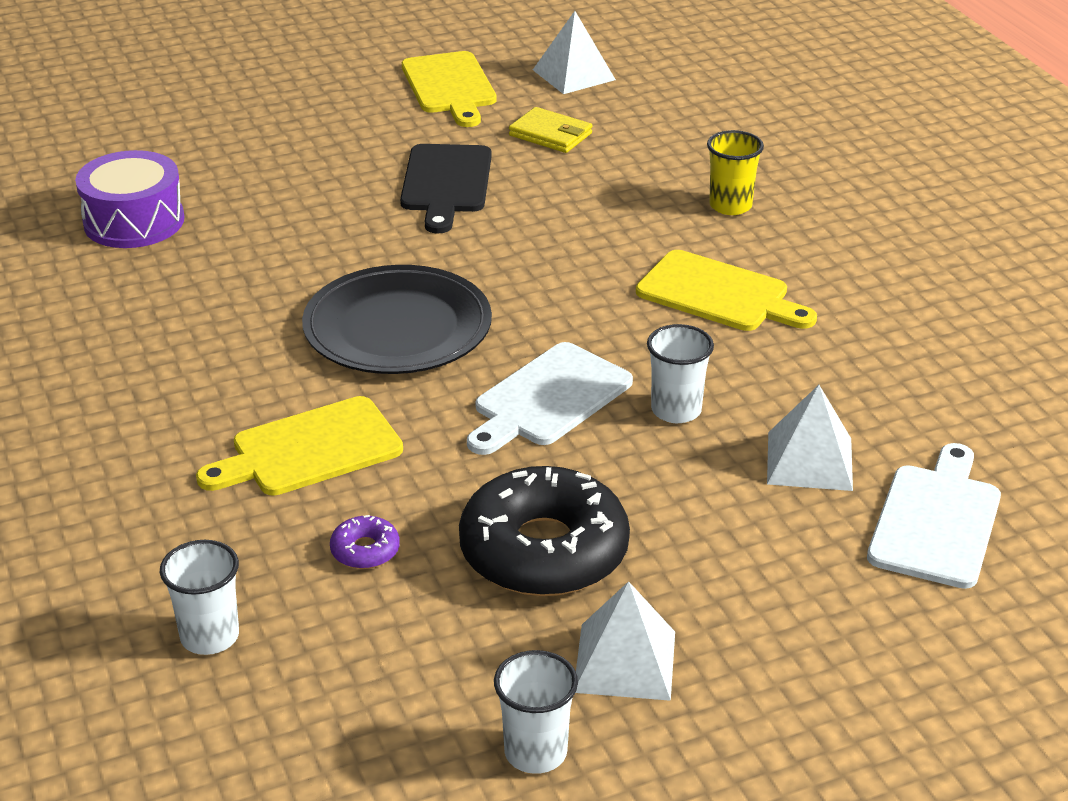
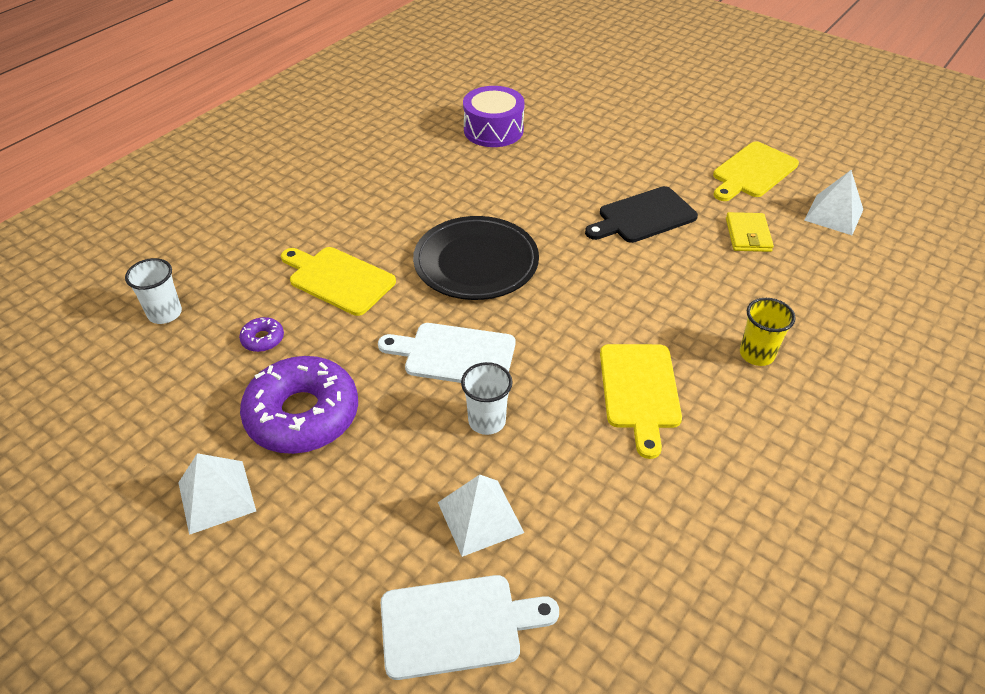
camera: 60 degrees right, 10 degrees up
black donut [459,466,630,596] -> purple donut [240,356,358,454]
white cup [494,650,578,774] -> none

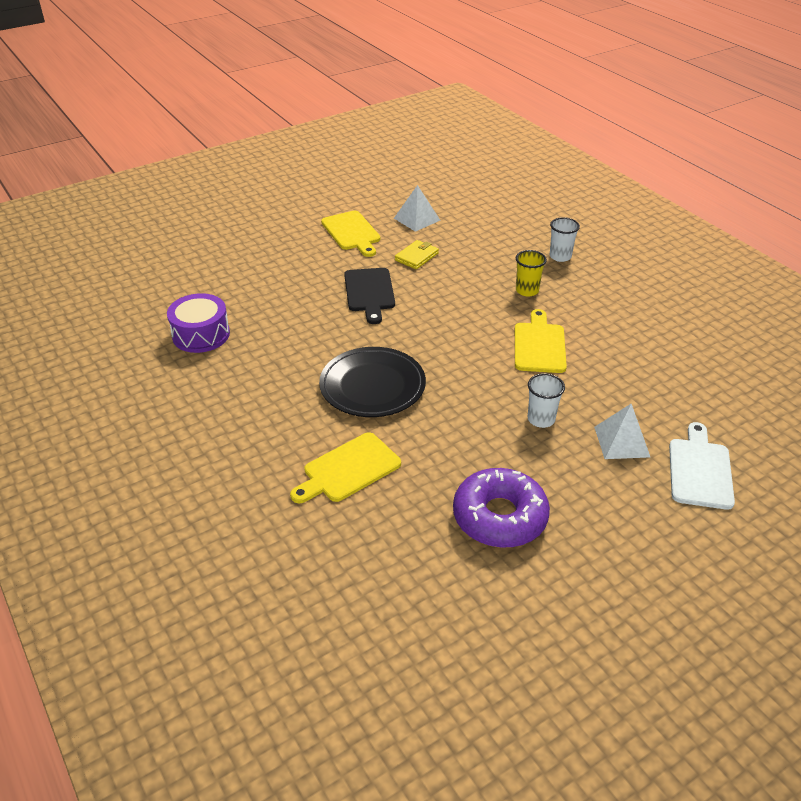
camera: 70 degrees left, 5 degrees down
white cup [125,258,182,324] -> white cup moved to [550,217,580,262]
white pyramid [178,453,256,535] -> none
purple donut [239,317,284,352] -> none
white cutting board [378,323,515,383] -> none
yellow cutting board [600,344,682,459] -> yellow cutting board turned 105 degrees counterclockwise [515,309,567,373]
yellow wallet [726,212,774,252] -> yellow wallet turned 75 degrees counterclockwise [395,240,439,269]

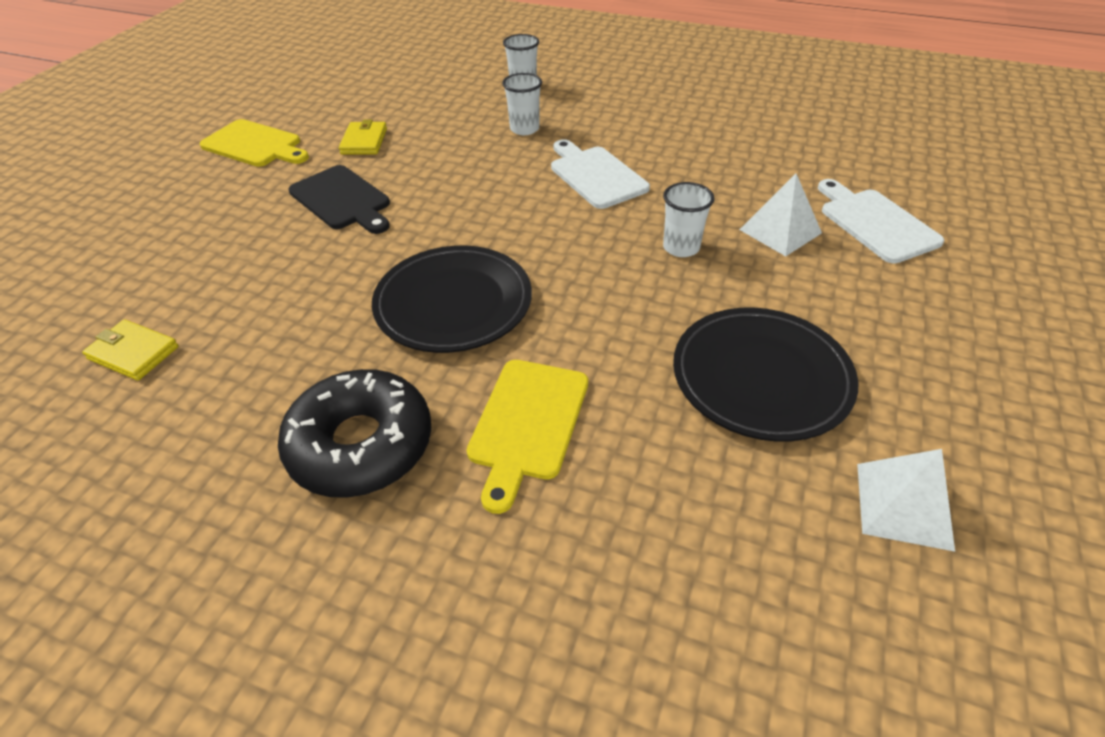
camera: 35 degrees left, 5 degrees up
purple drum [167,293,230,353] -> yellow wallet [82,319,178,380]
white pyramid [394,185,440,232] -> white pyramid moved to [857,449,955,552]
purple donut [453,468,550,548] -> black plate [673,307,859,442]
yellow cutting board [515,309,567,373] -> white cutting board [551,139,650,209]
yellow cup [516,250,547,296] -> white cup [502,73,542,135]
none -> black donut [278,369,432,498]

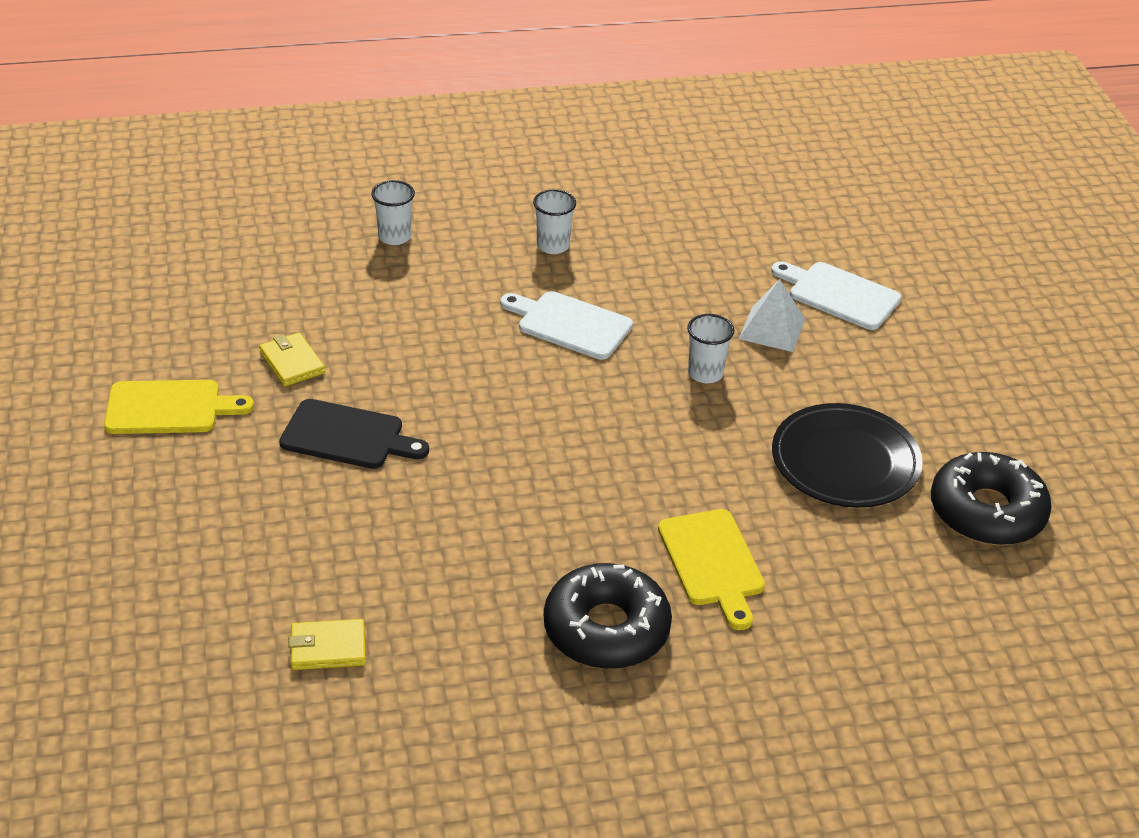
camera: 35 degrees left, 5 degrees down
black plate [372,245,532,353] -> none
white cup [502,73,542,135] -> white cup moved to [533,189,576,254]
white pyramid [857,449,955,552] -> black donut [931,452,1052,545]

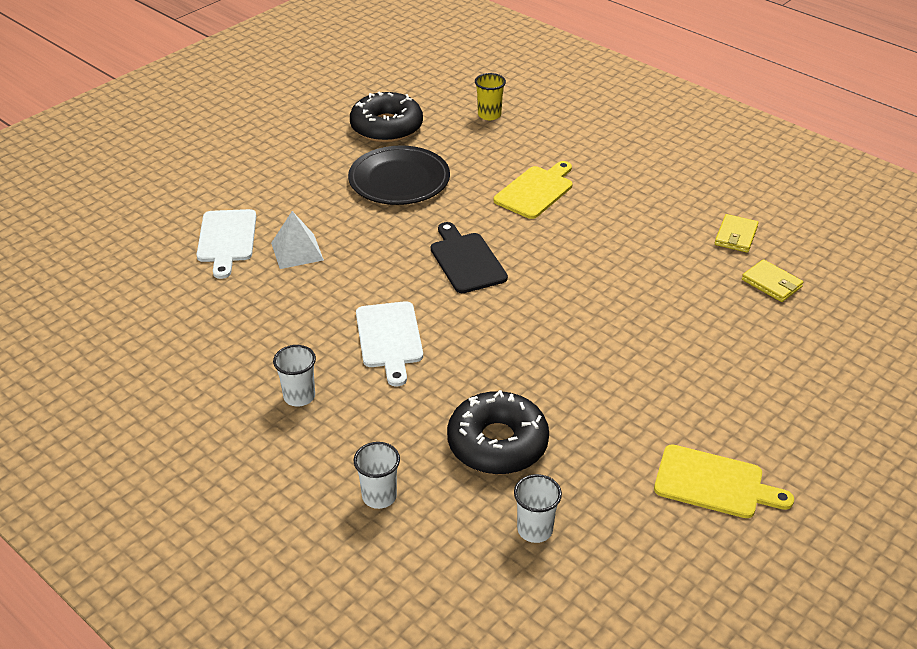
camera: 125 degrees left, 0 degrees up
yellow cutting board [104,380,254,434] -> yellow cutting board turned 150 degrees clockwise [654,444,794,518]
yellow wallet [259,332,325,386] -> yellow wallet moved to [715,214,759,253]
black cutting board [279,399,429,469] -> black cutting board moved to [431,222,508,293]
black donut [544,563,672,669] -> black donut moved to [447,390,549,475]
white cup [687,314,734,383] -> white cup moved to [514,474,562,543]
none -> yellow cup [475,73,506,120]

